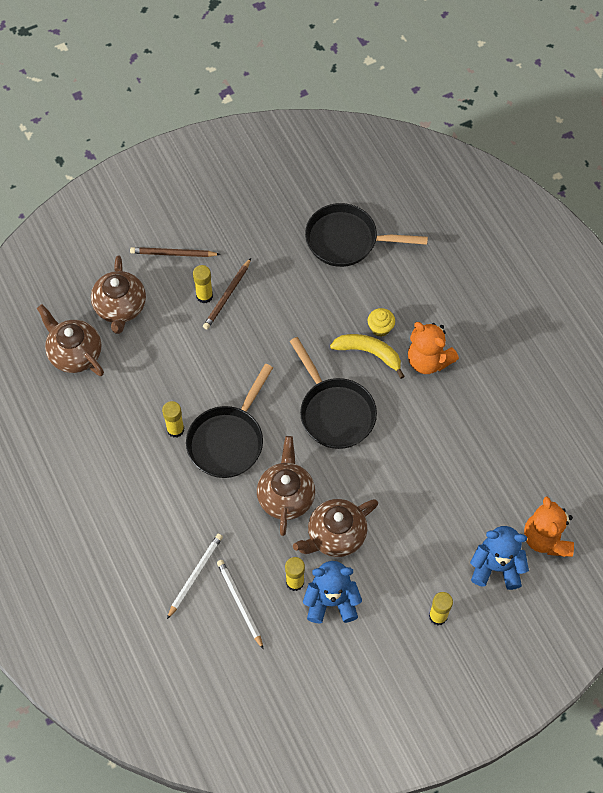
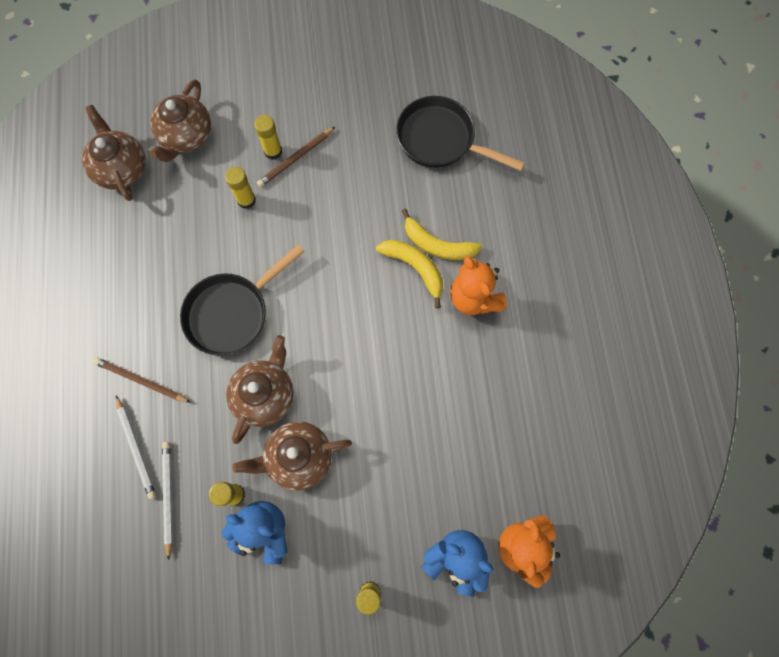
camera: 20 degrees right, 10 degrees up
brown pencil [130,247,221,257] -> brown pencil moved to [93,358,191,403]
yellow glue stick [162,401,184,438] -> yellow glue stick moved to [225,167,256,209]
white pencil [167,534,223,619] -> white pencil turned 105 degrees clockwise [116,396,156,499]
black pan [290,337,377,449] -> none
yellow cupcake [368,308,395,337] -> yellow banana [402,209,482,260]

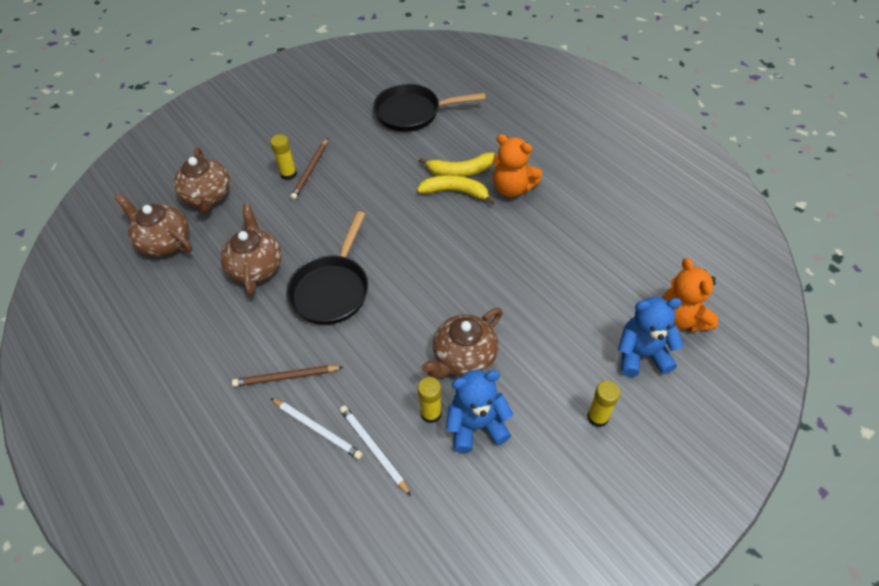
camera: 30 degrees left, 20 degrees down
yellow glue stick [225,167,256,209] -> none
brown teapot [226,335,294,444] -> brown teapot moved to [221,204,281,296]

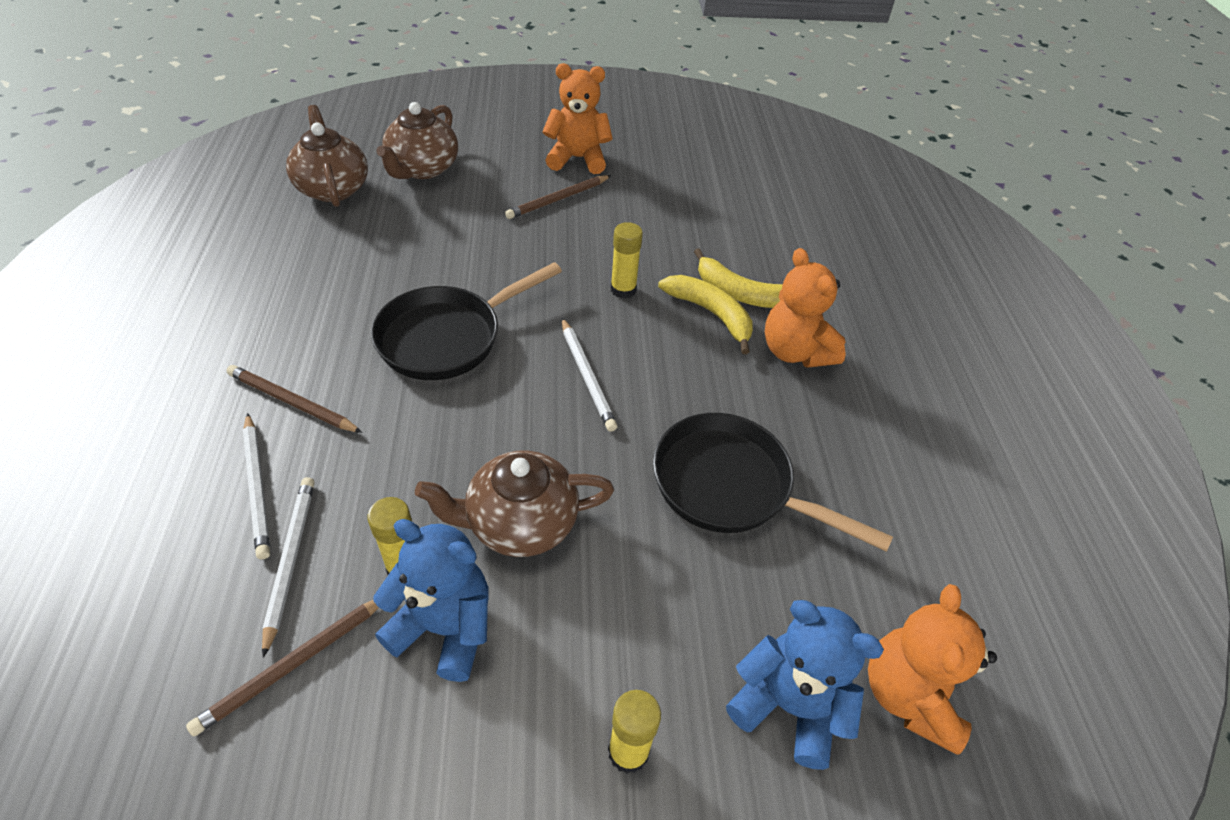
camera: 30 degrees right, 5 degrees down
brown teapot [221,204,281,296] -> none
yellow glue stick [270,134,297,180] -> yellow glue stick moved to [611,222,643,299]
black pan [373,84,486,132] -> black pan moved to [653,413,893,552]
none -> brown pencil [186,600,379,736]
none -> orange teddy bear [542,63,613,174]
none -> white pencil [562,318,617,432]

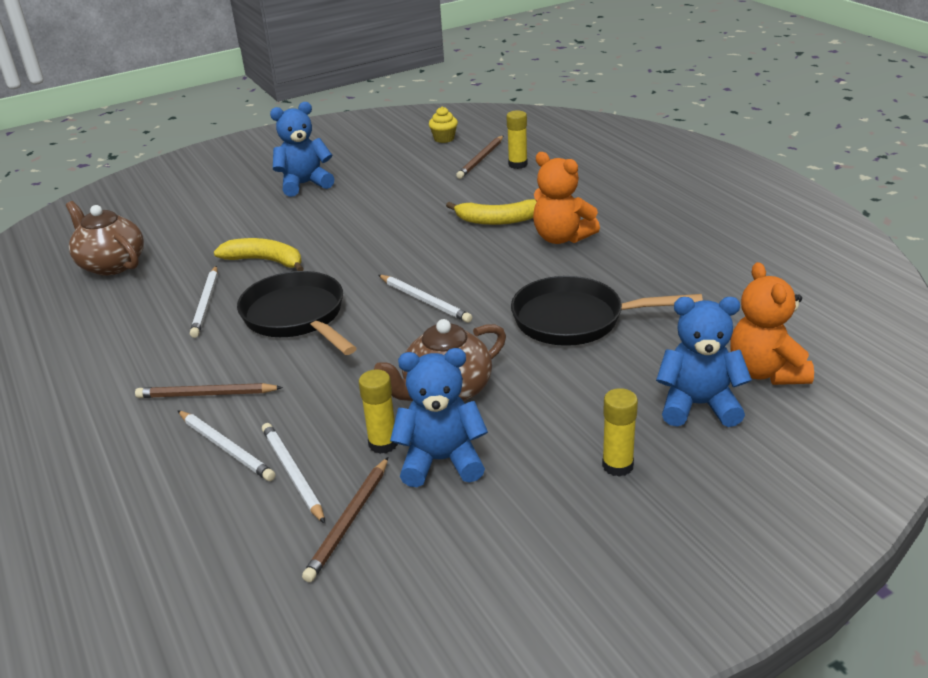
camera: 20 degrees left, 15 degrees down
black pan [371,262,562,380] -> black pan turned 120 degrees clockwise [237,271,357,355]
brown teapot [376,102,458,179] -> none
brown pencil [505,175,611,219] -> brown pencil moved to [456,136,503,179]
orange teddy bear [542,63,613,174] -> blue teddy bear [270,102,334,197]
yellow glue stick [611,222,643,299] -> yellow glue stick moved to [507,111,528,169]
yellow banana [658,275,753,354] -> yellow banana moved to [214,238,304,271]
none -> white pencil [190,266,218,338]
none -> yellow cupcake [429,107,458,143]

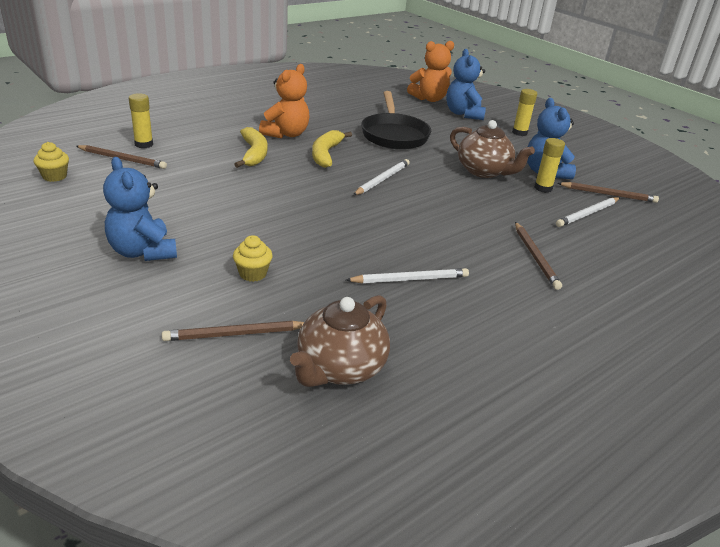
camera: 105 degrees left, 0 degrees up
white pencil [178,410,276,481] -> none
yellow banana [214,238,304,271] -> yellow banana moved to [312,130,352,168]
black pan [237,271,357,355] -> none
none -> brown pencil [162,321,304,341]
none -> yellow cupcake [233,235,273,282]

